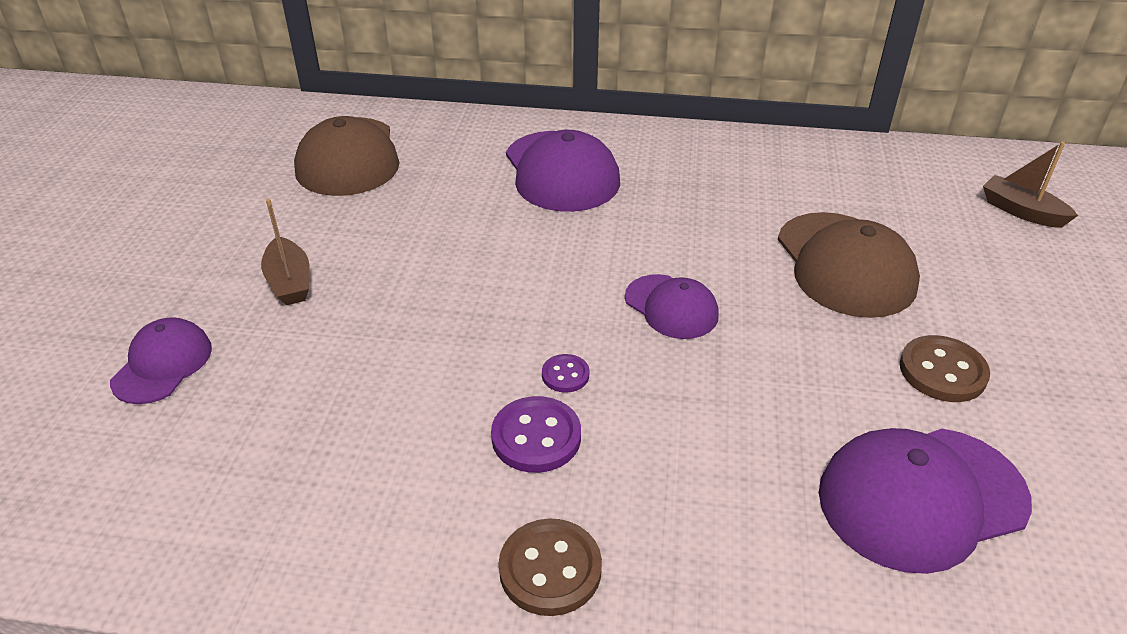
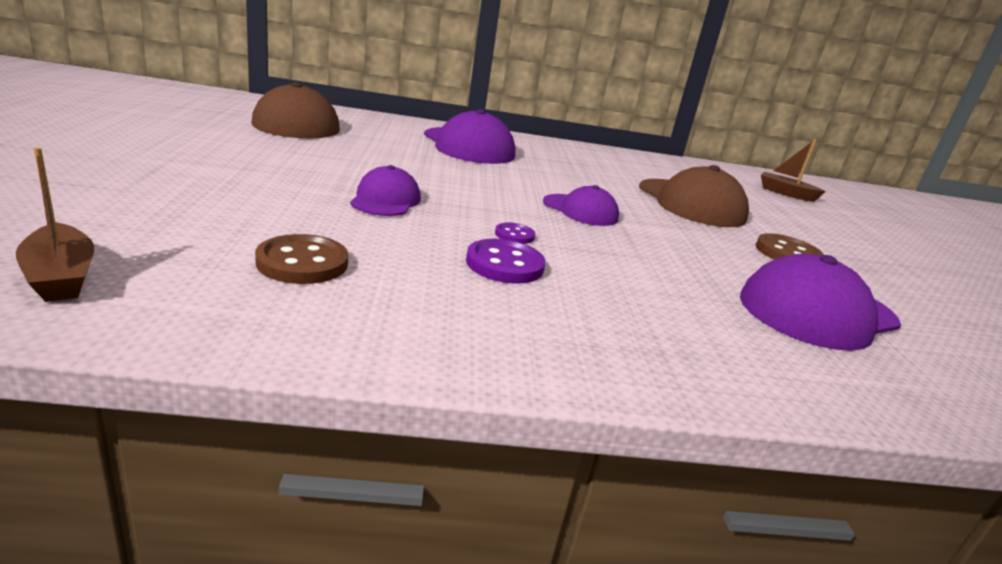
camera: 15 degrees left, 15 degrees down
purple cap [110,317,212,404] -> purple cap moved to [350,165,421,216]
brown boat [261,199,310,305] -> brown boat moved to [16,148,94,302]
brown button [499,518,602,616] -> brown button moved to [255,234,348,284]

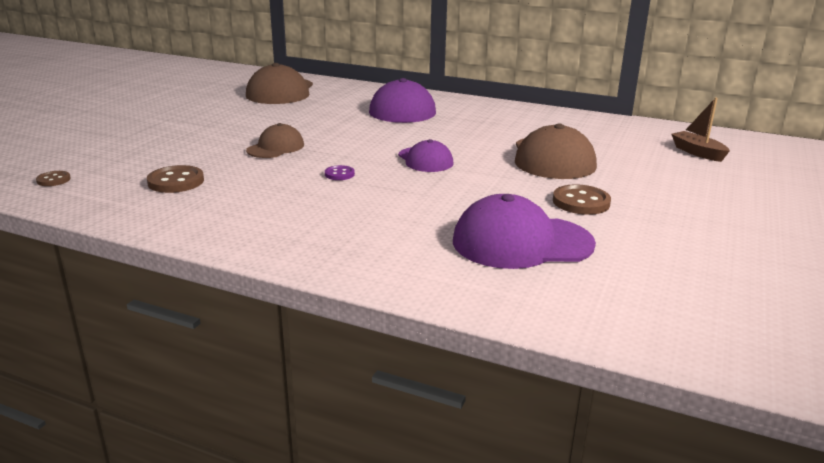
camera: 30 degrees right, 0 degrees up
brown boat [16,148,94,302] -> brown button [36,171,71,186]
purple cap [350,165,421,216] -> brown cap [246,123,304,158]
purple button [466,239,546,284] -> none

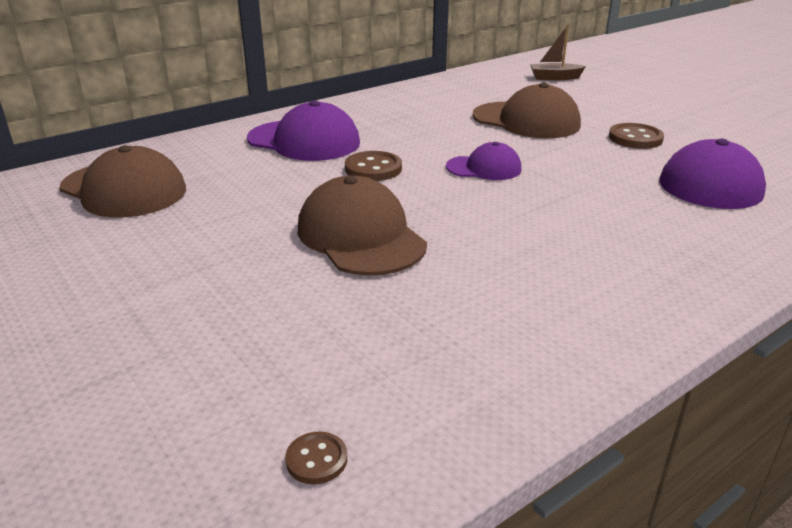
camera: 60 degrees left, 5 degrees up
brown button [147,165,204,193] -> brown button moved to [345,151,402,181]
brown cap [246,123,304,158] -> brown cap [298,175,427,276], size x1.69
purple button [325,165,355,180] -> none

